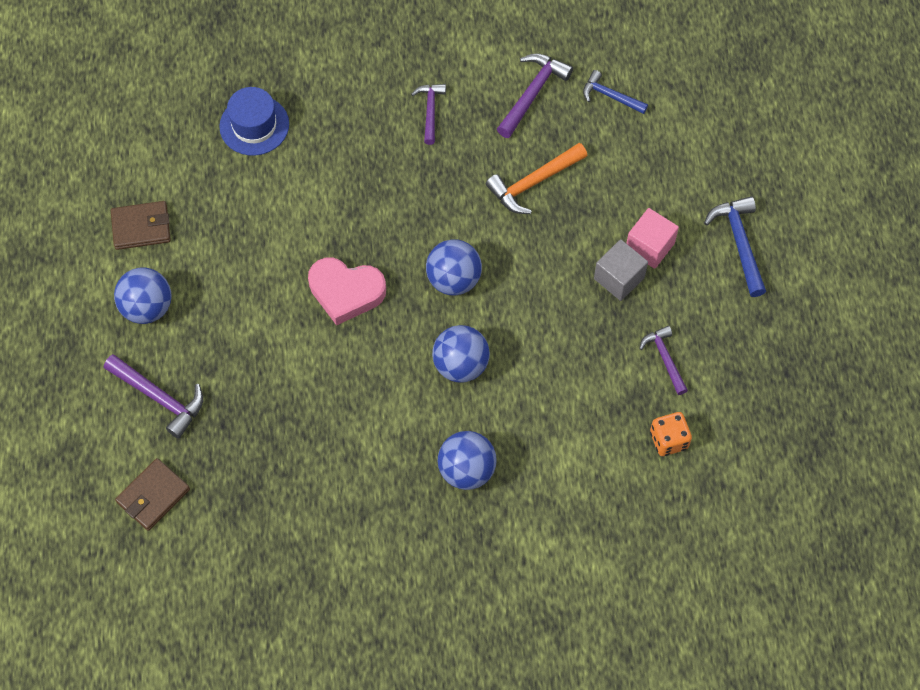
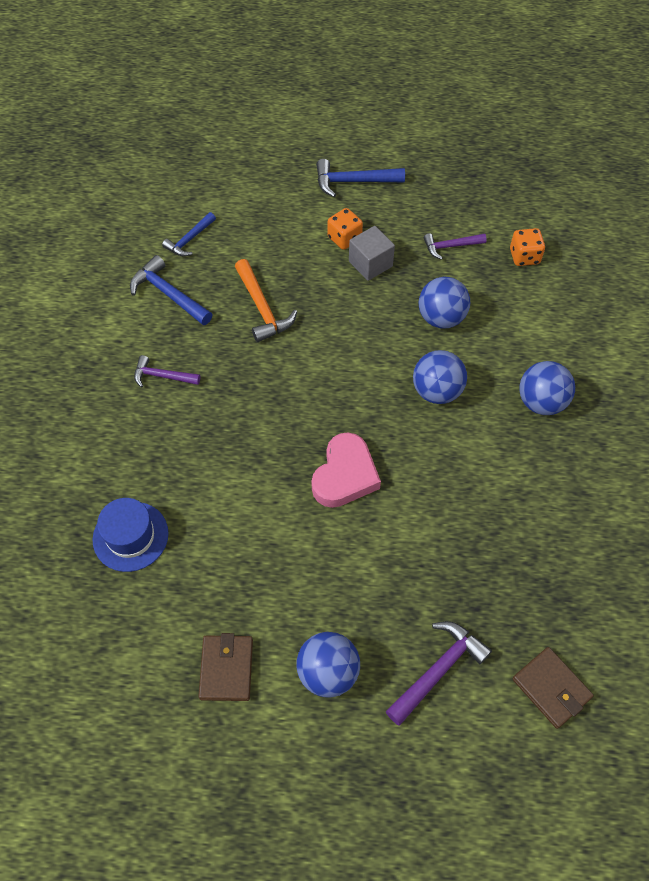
camera: 80 degrees left, 5 degrees down
blue ball [426,239,482,296] -> blue ball moved to [419,277,470,329]
purple hammer [497,53,573,138] -> blue hammer [130,255,213,325]
pink cube [626,208,679,269] -> orange dice [327,208,363,250]

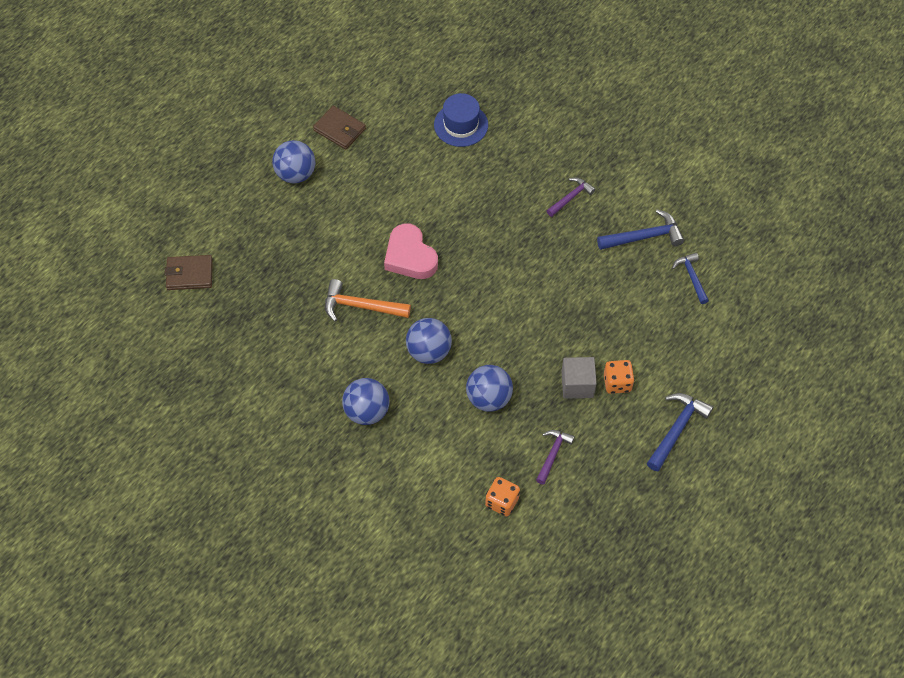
camera: 125 degrees right, 0 degrees up
orange hammer [235,259,297,342] -> orange hammer moved to [325,279,411,322]
purple hammer [386,621,492,726] -> none

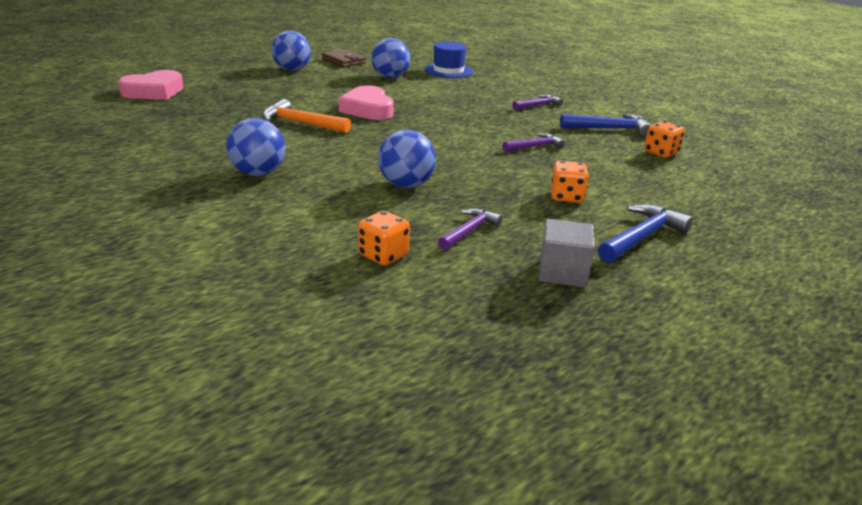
camera: 10 degrees right, 30 degrees down
brown wallet [164,255,213,290] -> pink heart [118,70,184,100]
blue ball [406,318,452,364] -> blue ball moved to [371,38,410,79]
grey cube [561,357,597,399] -> grey cube moved to [538,219,595,288]
blue hammer [672,253,709,304] -> orange dice [644,121,685,158]
none -> purple hammer [503,133,565,152]

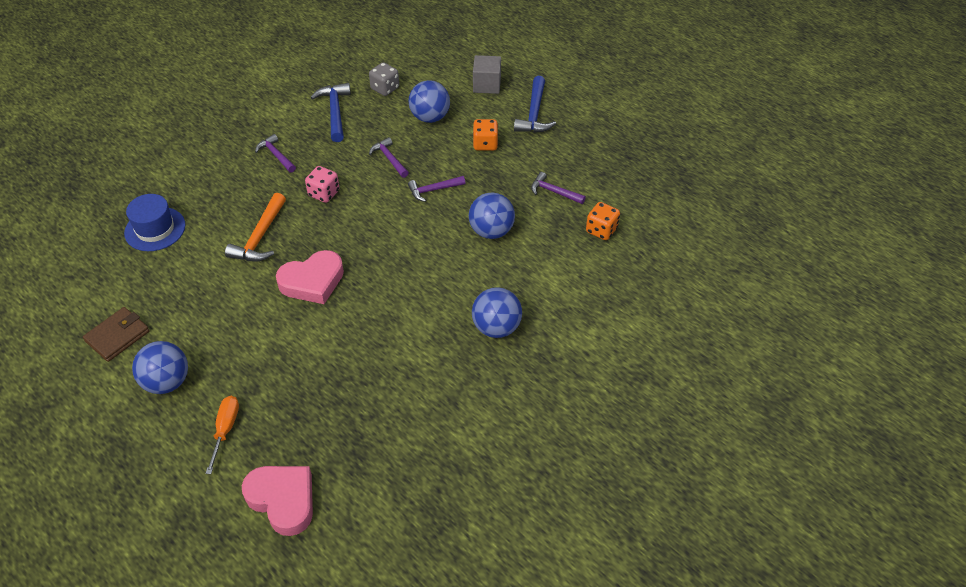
camera: 95 degrees left, 20 degrees up
orange hammer [262,99,351,133] -> orange hammer moved to [225,193,286,261]
blue ball [371,38,410,79] -> blue ball moved to [408,80,450,123]
grey cube [538,219,595,288] -> grey cube moved to [473,55,501,94]
blue hammer [598,204,693,263] -> blue hammer turned 120 degrees counterclockwise [514,76,556,133]
orange dice [644,121,685,158] -> grey dice [369,62,399,96]
none -> orange screwdriver [205,396,239,474]
none -> pink dice [305,166,340,203]
none -> purple hammer [408,176,466,202]

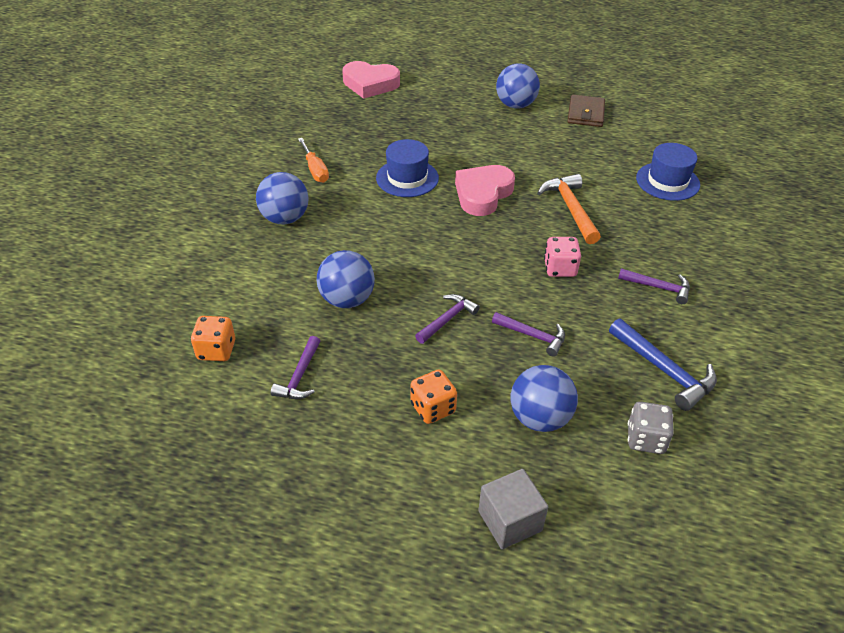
camera: 150 degrees right, 5 degrees down
orange screwdriver [205,396,239,474] -> orange screwdriver moved to [298,138,329,183]
blue hammer [514,76,556,133] -> none
purple hammer [531,172,586,204] -> purple hammer turned 105 degrees clockwise [271,336,320,399]
none -> blue hat [376,139,439,197]

